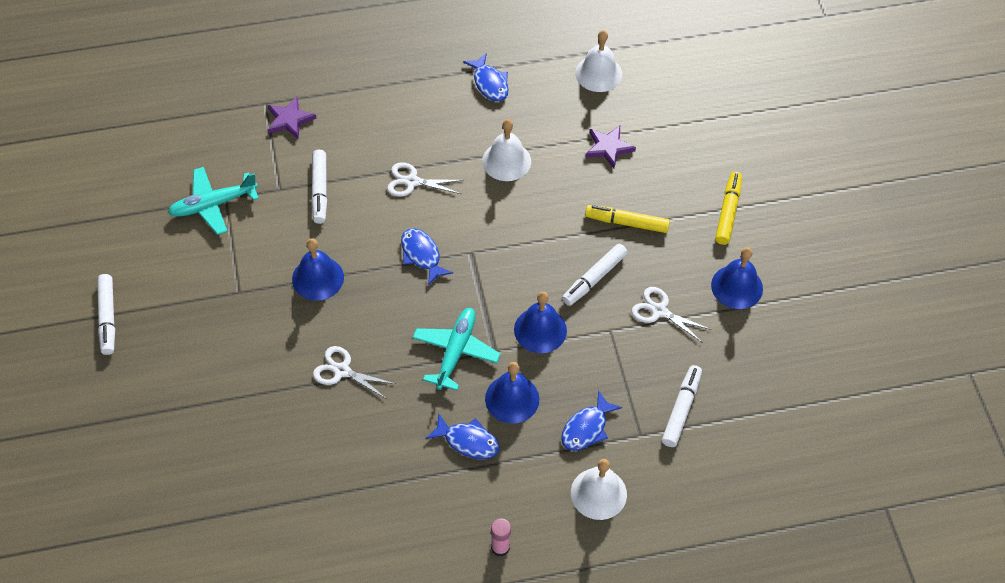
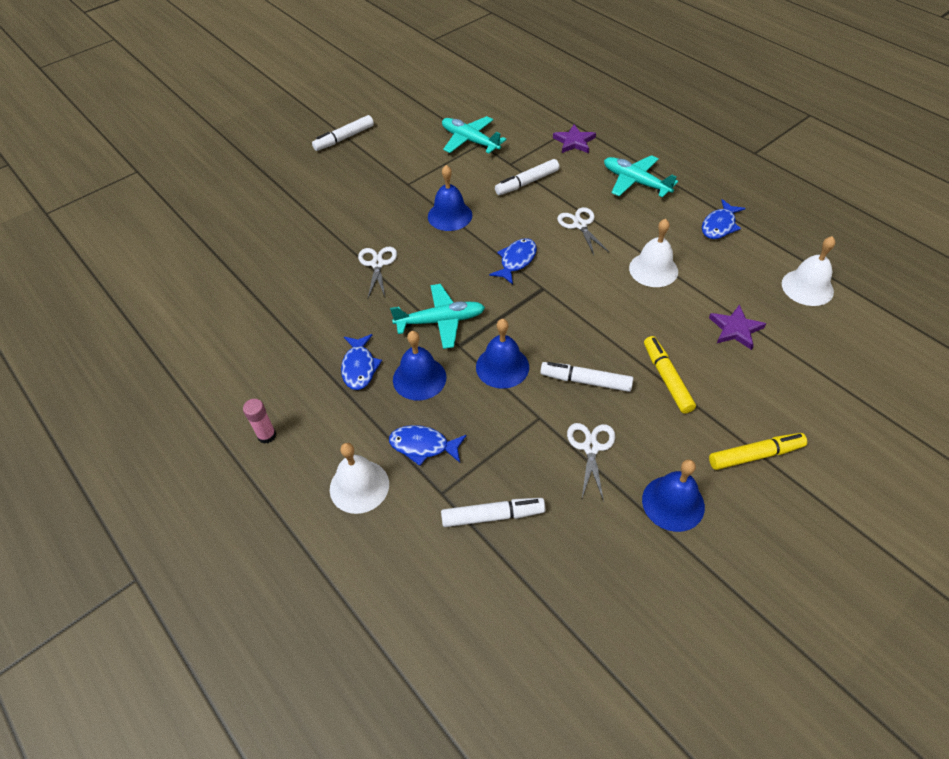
camera: 65 degrees right, 5 degrees down
none -> turquoise plane [604,155,678,198]

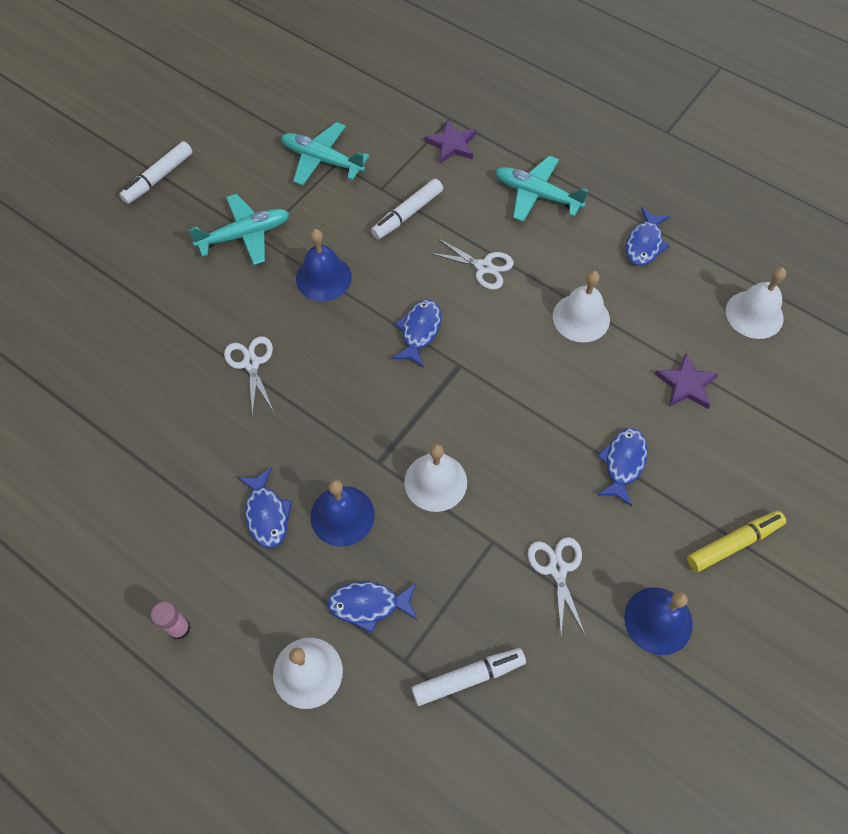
camera: 15 degrees left, 10 degrees up
turquoise plane [390,284,485,349] -> turquoise plane moved to [188,194,289,265]
blue bell [476,319,529,389] -> white bell [404,444,467,512]
white marker [540,362,633,392] -> none
white scissors [557,207,610,255] -> white scissors turned 150 degrees clockwise [429,238,514,290]
yellow marker [644,336,696,414] -> blue fish [597,428,648,507]

